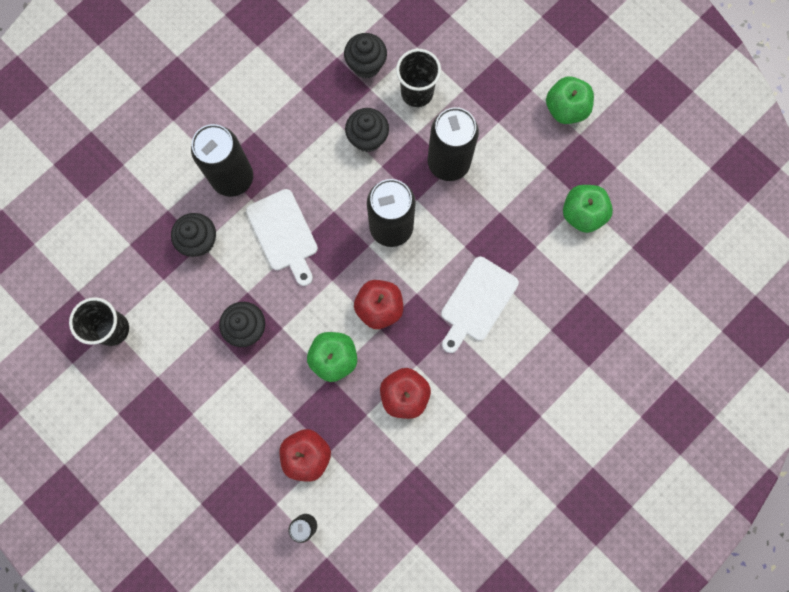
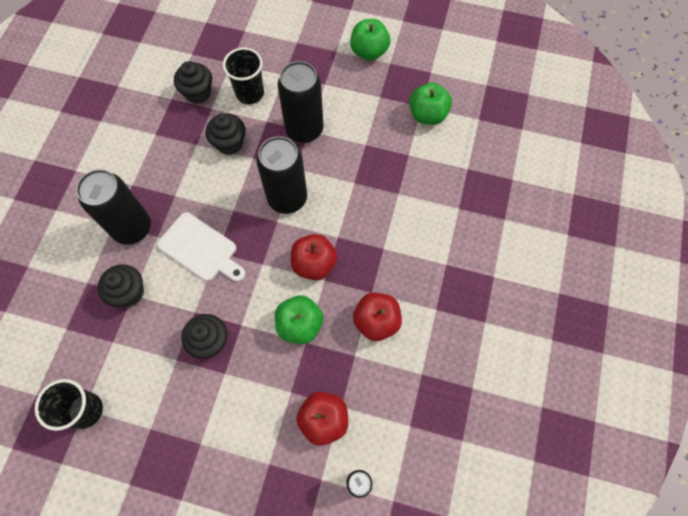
camera: 30 degrees left, 10 degrees down
white cutting board [441,256,519,353] -> none

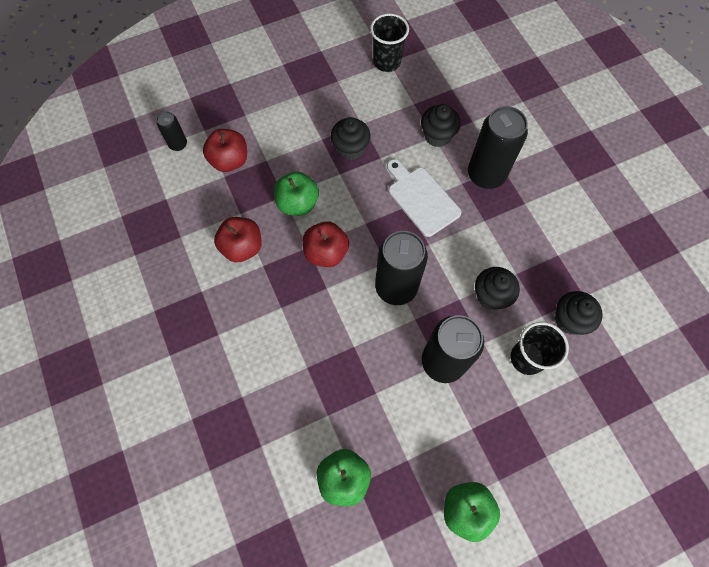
camera: 140 degrees right, 0 degrees up
white cutting board [157,212,246,282] -> white cutting board turned 60 degrees clockwise [387,159,462,237]

